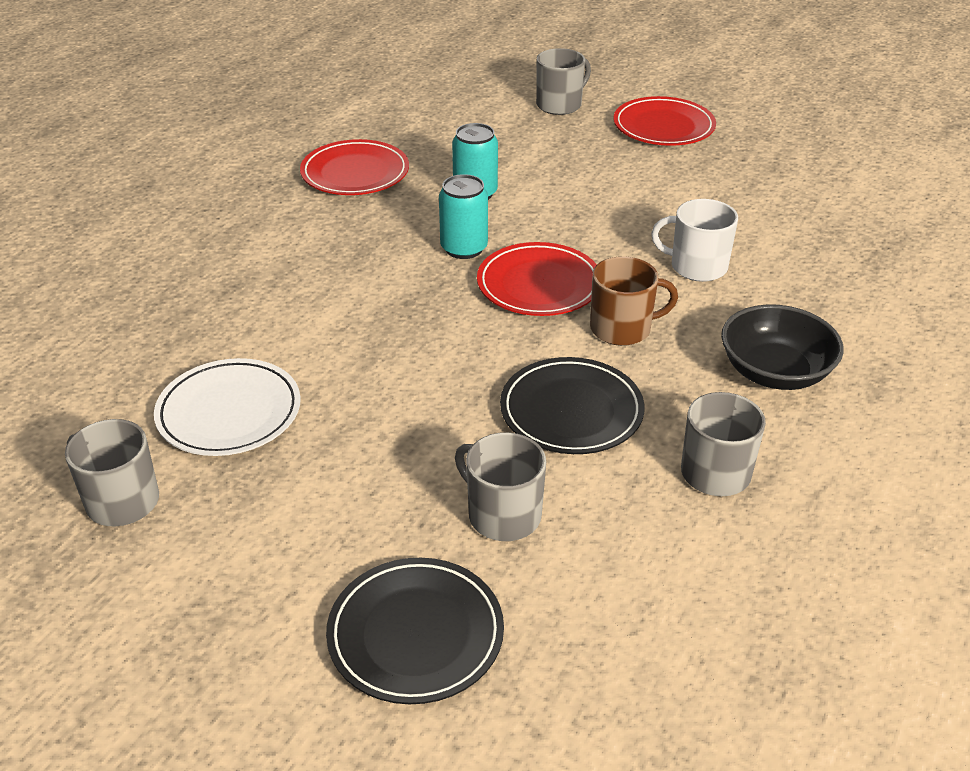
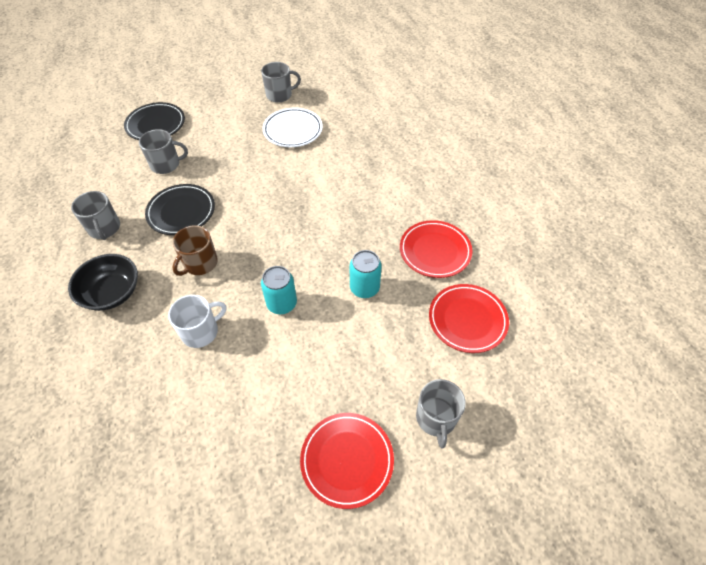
camera: 130 degrees right, 15 degrees up
turquoise can [439,174,488,259] -> turquoise can moved to [261,266,297,314]
red plate [477,242,597,316] -> red plate moved to [429,284,509,353]

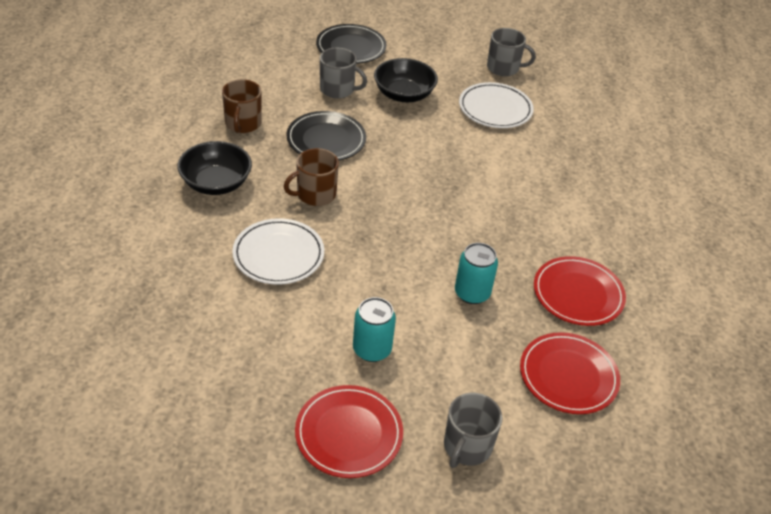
camera: 25 degrees right, 10 degrees down
grey mug [71,191,120,240] -> brown mug [222,79,262,133]
white mug [168,295,226,348] -> white plate [232,218,324,285]
turquoise can [261,266,297,314] -> turquoise can moved to [353,297,396,362]
none -> black bowl [374,58,438,103]

